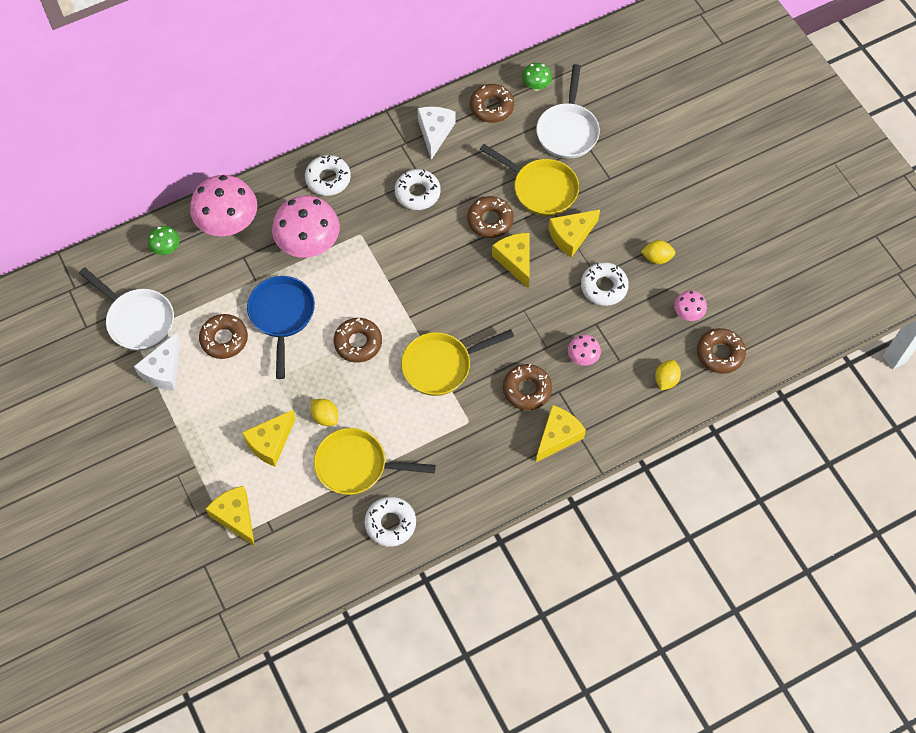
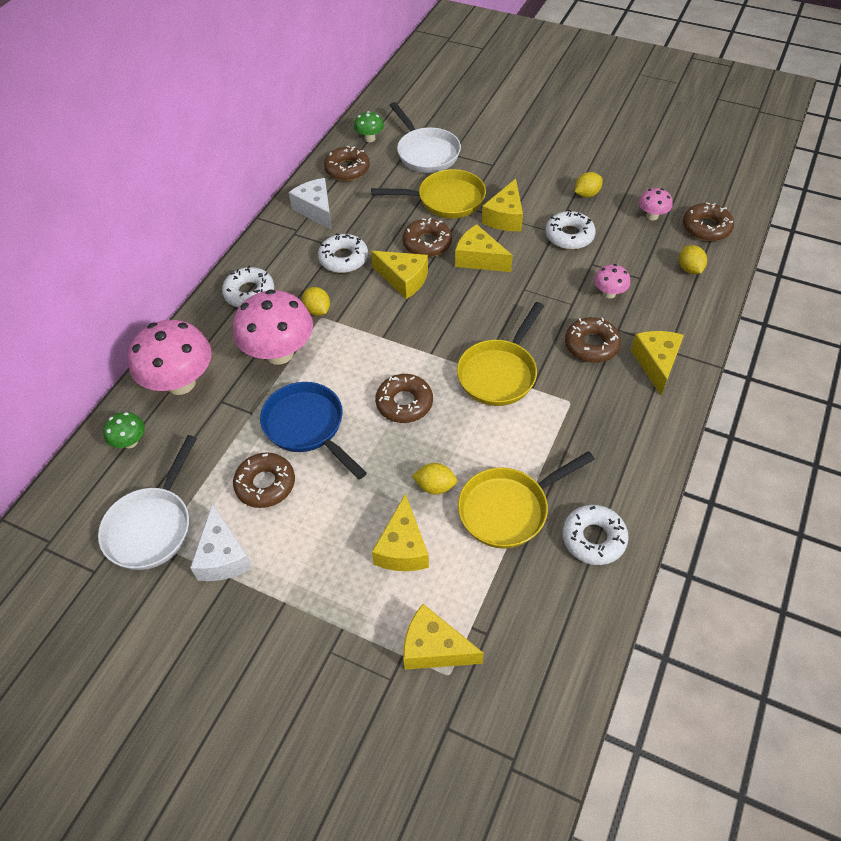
camera: 35 degrees left, 10 degrees down
white pan [79,267,174,351] -> white pan turned 105 degrees clockwise [98,435,197,570]
none -> yellow lemon [302,287,330,316]
none -> yellow cheese [371,251,428,299]

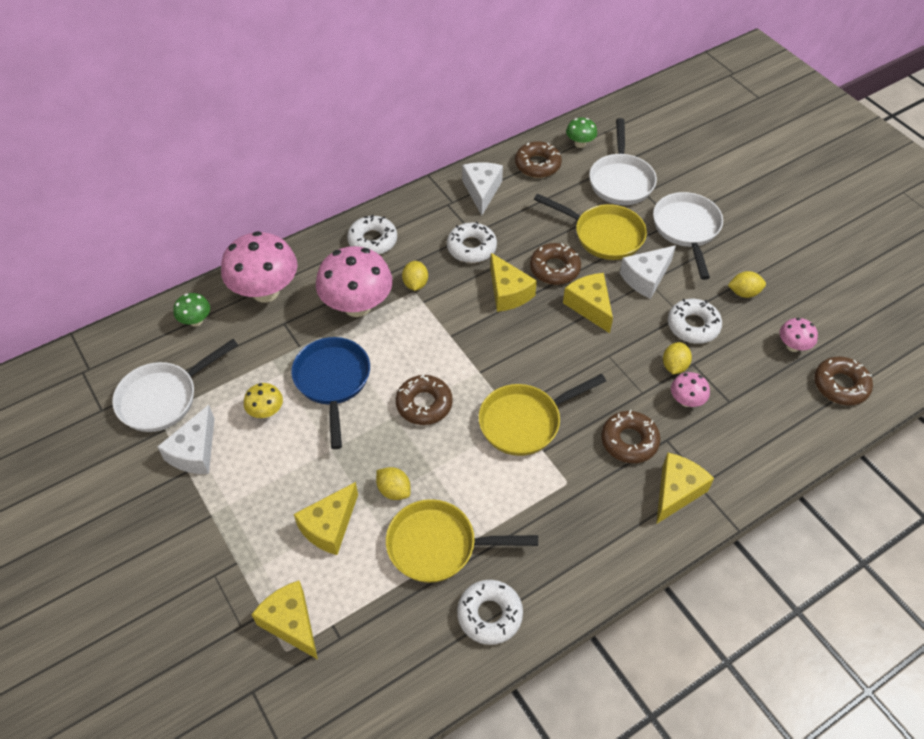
camera: 30 degrees right, 0 degrees up
brown donut [233,452,295,508] -> yellow mushroom [244,383,283,418]
yellow cheese [482,179,523,231] -> white cheese [620,245,676,299]
yellow lemon [679,245,707,274] -> yellow lemon moved to [663,342,692,374]
none -> white pan [653,192,723,280]

